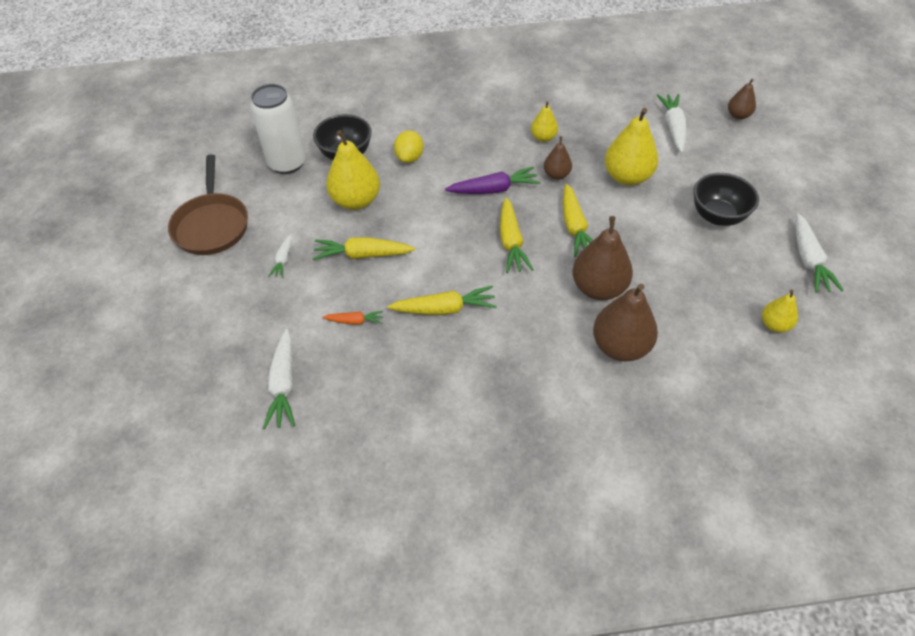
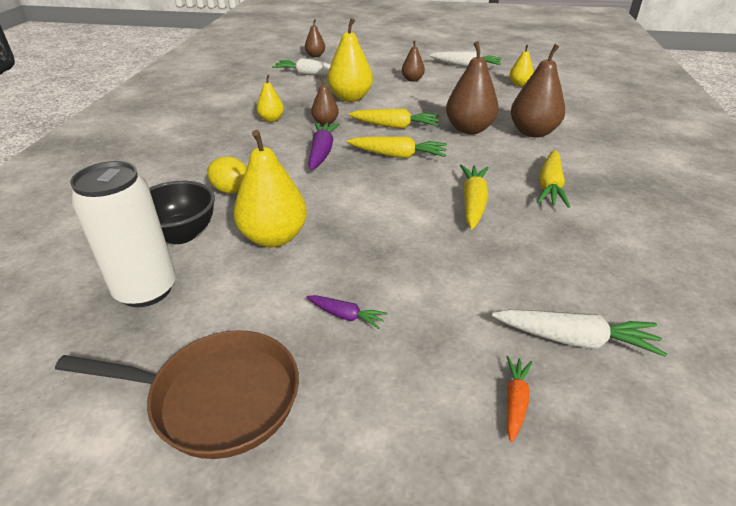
camera: 75 degrees left, 15 degrees down
white carrot [269,234,292,278] -> purple carrot [306,295,387,329]
yellow carrot [312,237,415,260] -> yellow carrot moved to [537,150,570,208]
orange carrot [323,311,383,325] -> orange carrot moved to [506,356,532,442]
black bowl [693,173,759,226] -> brown pear [402,40,425,82]

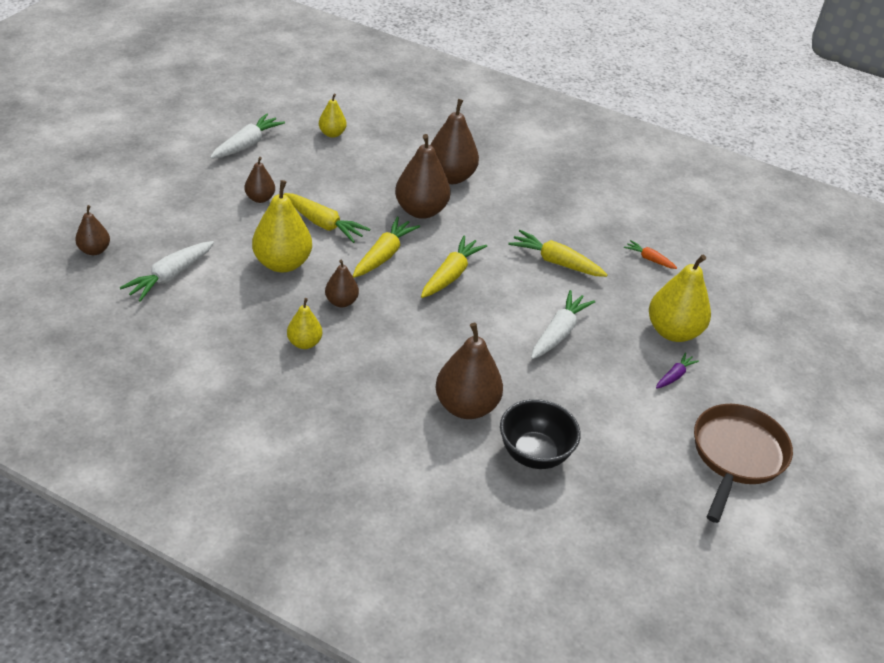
camera: 75 degrees left, 5 degrees up
white can [70,161,176,307] -> none
yellow lemon [207,156,247,194] -> brown pear [436,323,503,419]
yellow pear [233,130,307,247] -> yellow pear moved to [649,255,711,342]
purple carrot [308,122,339,170] -> none
white carrot [492,309,667,357] -> white carrot moved to [531,290,595,359]
orange carrot [506,356,532,442] -> orange carrot moved to [624,240,677,269]
yellow carrot [537,150,570,208] -> yellow carrot moved to [284,193,370,243]

